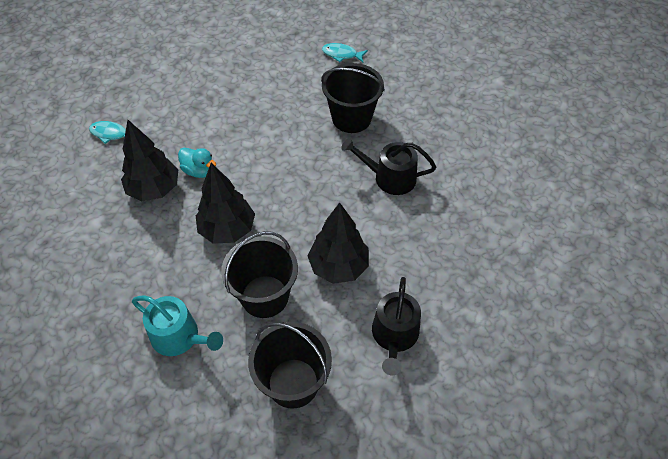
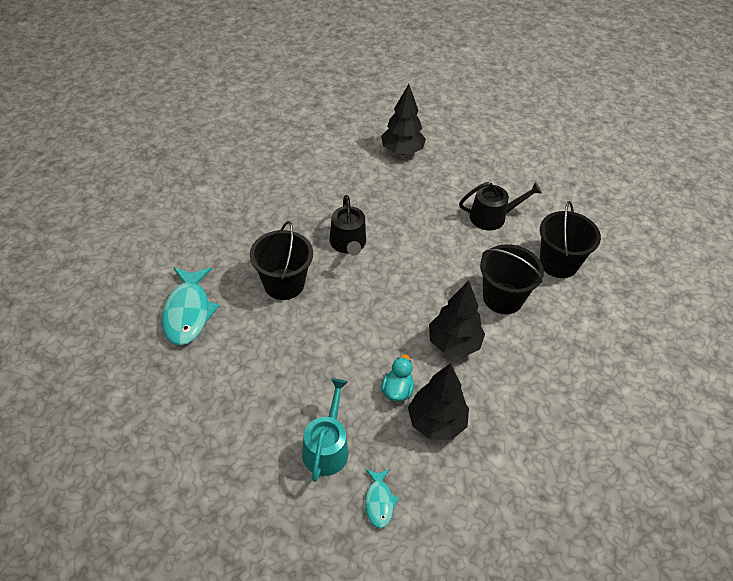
camera: 110 degrees left, 5 degrees down
turquoise watering can [132,296,223,356] -> turquoise watering can moved to [302,378,349,482]
black tree [308,202,369,284] -> black tree moved to [381,84,426,155]
turquoise fish [322,43,368,62] -> turquoise fish [162,268,219,345], size x1.90

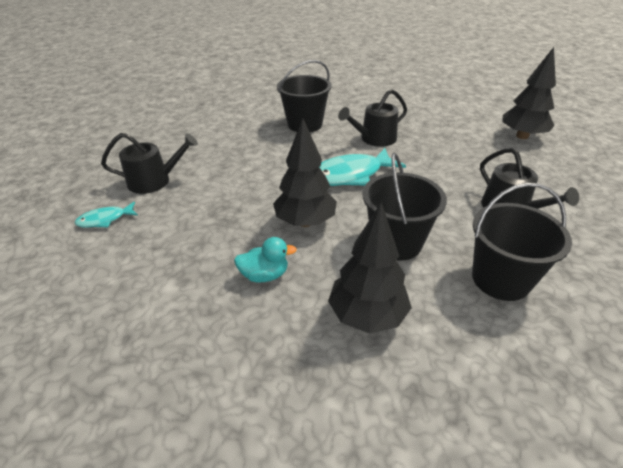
camera: 70 degrees right, 10 degrees down
turquoise fish [162,268,219,345] -> turquoise fish moved to [320,148,406,186]
turquoise watering can [302,378,349,482] -> black watering can [101,133,198,194]
turquoise duck [381,354,414,402] -> turquoise duck moved to [234,237,297,283]
black tree [408,363,469,440] -> black tree moved to [328,202,412,333]

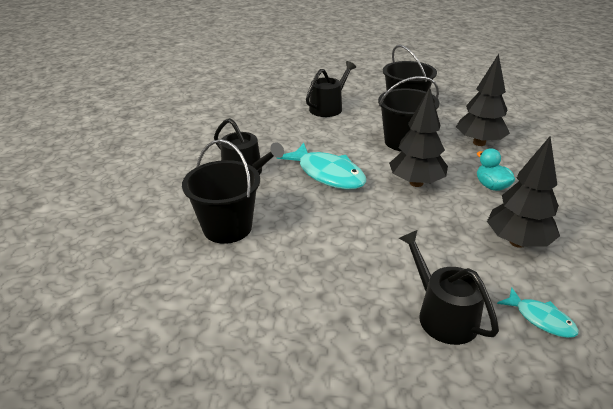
camera: 110 degrees left, 5 degrees down
black tree [502,47,556,139] -> black tree moved to [487,136,560,248]

